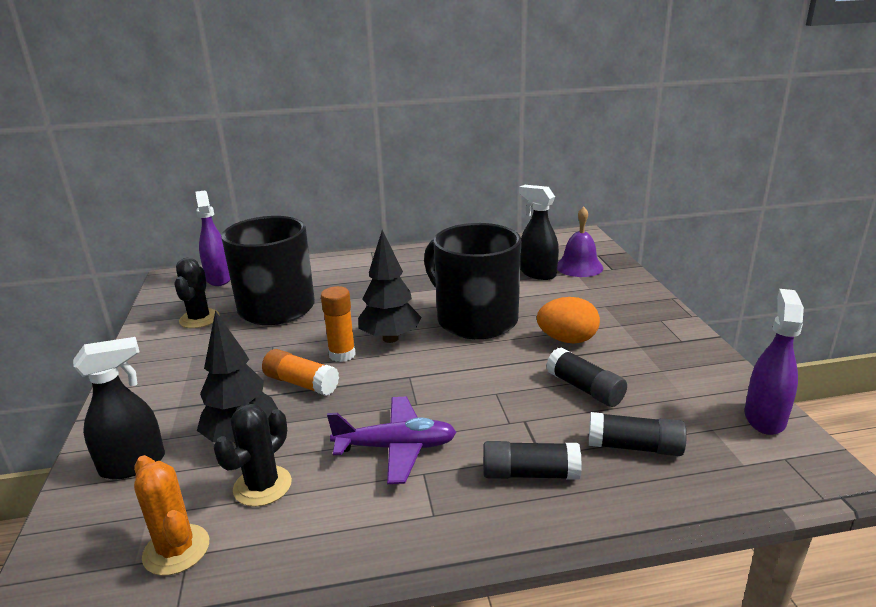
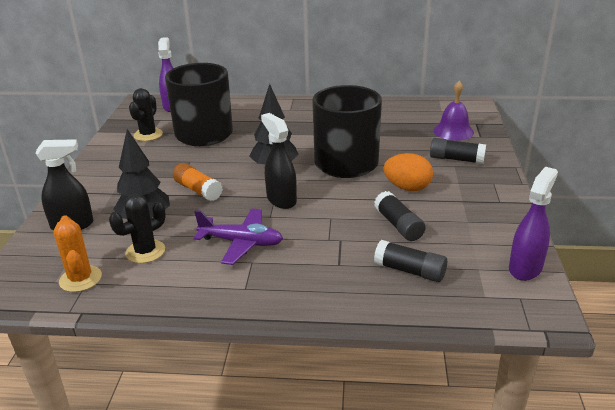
camera: 15 degrees right, 5 degrees up
orange glue stick [321,286,356,362] -> none
black glue stick [483,441,582,480] -> black glue stick moved to [430,138,486,164]
black spray bottle [519,185,559,280] -> black spray bottle moved to [261,113,297,209]

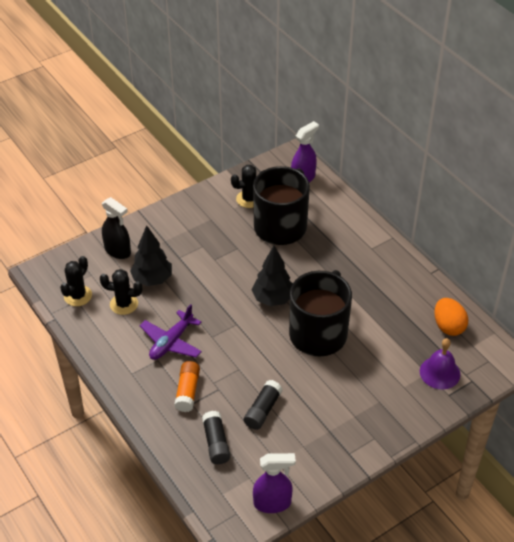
camera: 50 degrees right, 15 degrees up
orange cactus [53,215,102,292] -> black cactus [60,256,92,306]
orange glue stick [173,163,223,201] -> orange glue stick moved to [174,361,200,412]
purple plane [194,208,283,265] -> purple plane turned 60 degrees clockwise [140,304,202,360]
black spray bottle [261,113,297,209] -> none
orange egg [383,153,433,191] -> orange egg moved to [434,298,468,336]
black glue stick [430,138,486,164] -> none

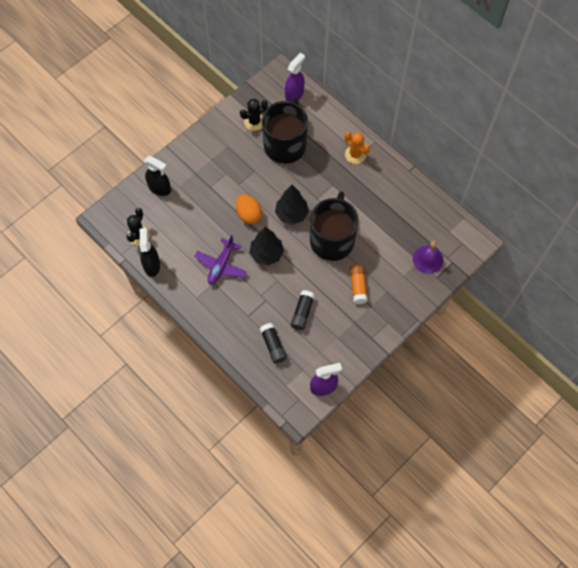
camera: 10 degrees left, 20 degrees up
black cactus [100,269,142,315] -> none
black tree [130,225,172,286] -> black tree moved to [250,227,284,265]
orange glue stick [174,361,200,412] -> orange glue stick moved to [350,264,368,304]
orange egg [434,298,468,336] -> orange egg moved to [236,194,262,224]
none -> black spray bottle [140,228,160,277]
none -> orange cactus [345,132,370,164]

